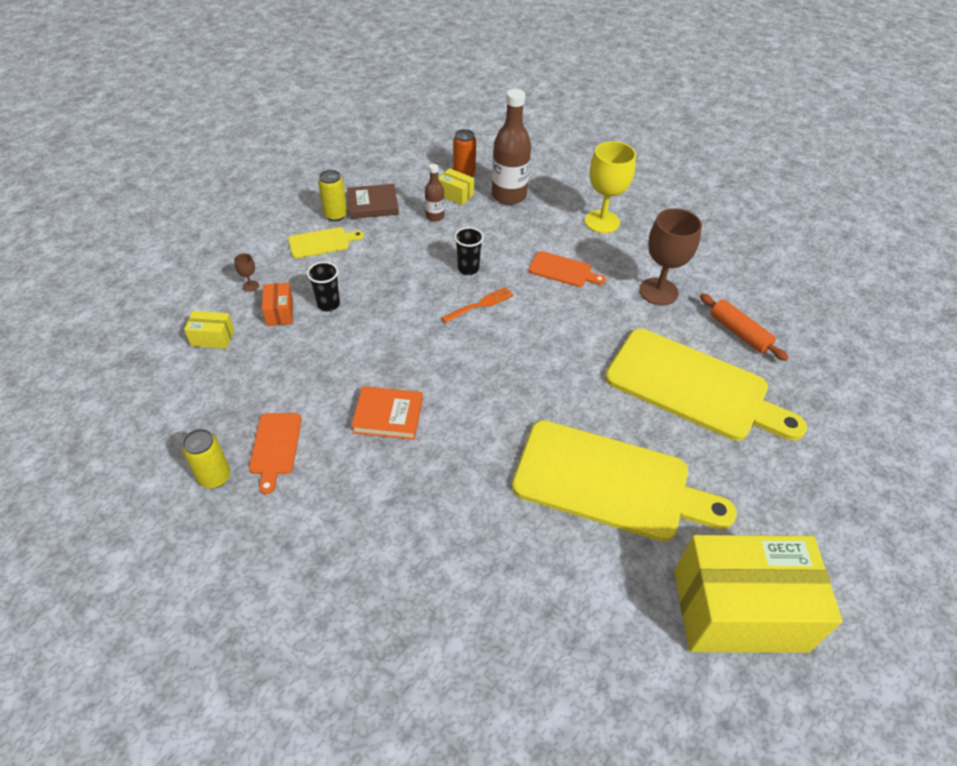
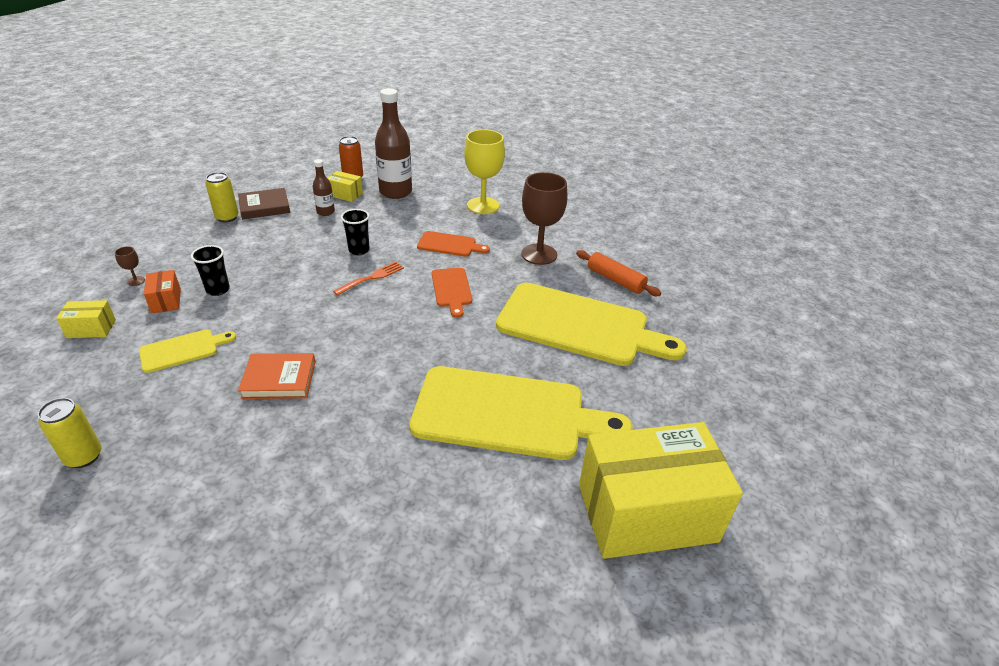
camera: 10 degrees left, 10 degrees down
orange cutting board [249,413,302,494] -> orange cutting board moved to [432,268,472,318]
yellow cutting board [288,227,364,258] -> yellow cutting board moved to [139,330,236,373]

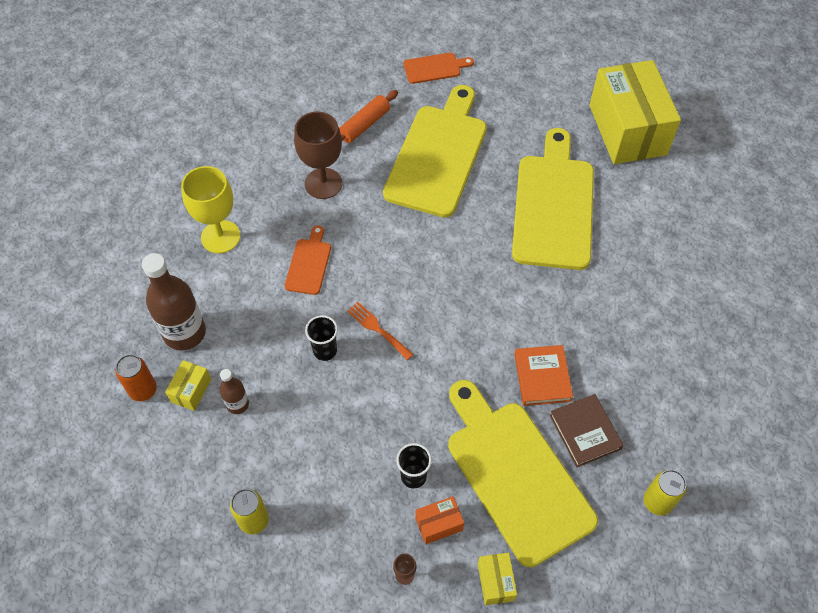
camera: 90 degrees left, 20 degrees up
yellow cutting board [139,330,236,373] -> yellow cutting board [448,380,598,567], size x2.22
brown book [238,188,290,219] -> brown book moved to [550,394,623,467]
orange cutting board [432,268,472,318] -> orange cutting board moved to [403,53,474,84]

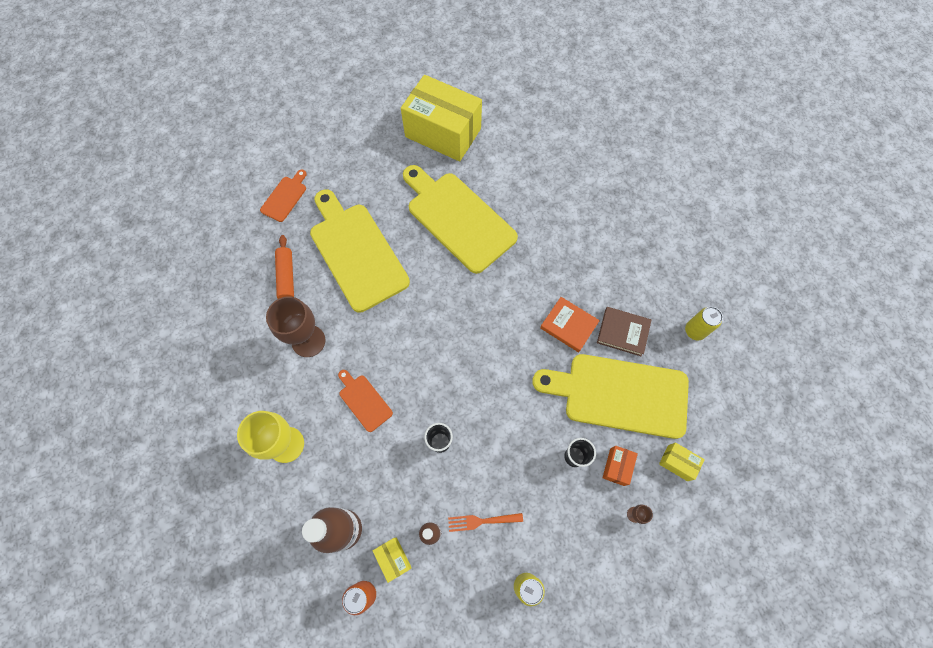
camera: 50 degrees left, 10 degrees up
orange fork [347,302,414,360] -> orange fork moved to [448,513,523,532]

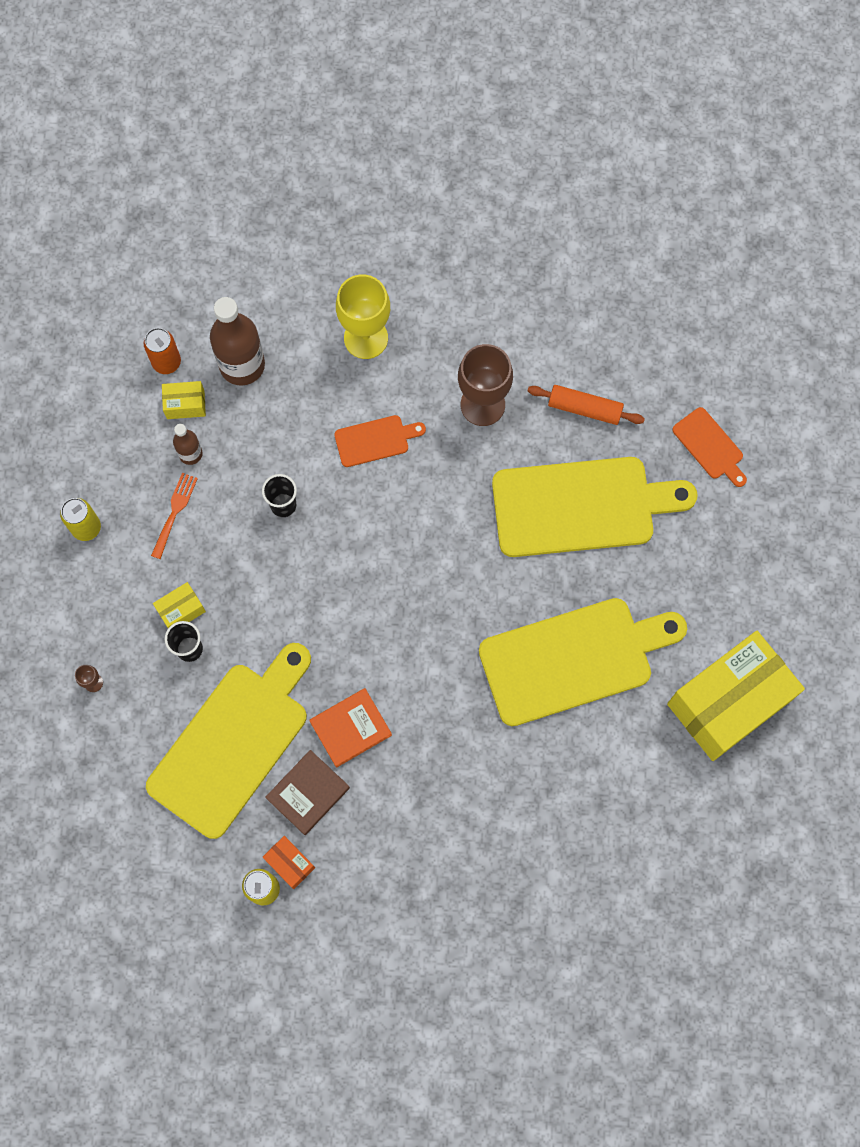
camera: 115 degrees right, 5 degrees up
orange box [602,446,638,486] -> orange box moved to [263,836,315,889]
yellow box [659,442,705,481] -> yellow box moved to [153,582,206,628]

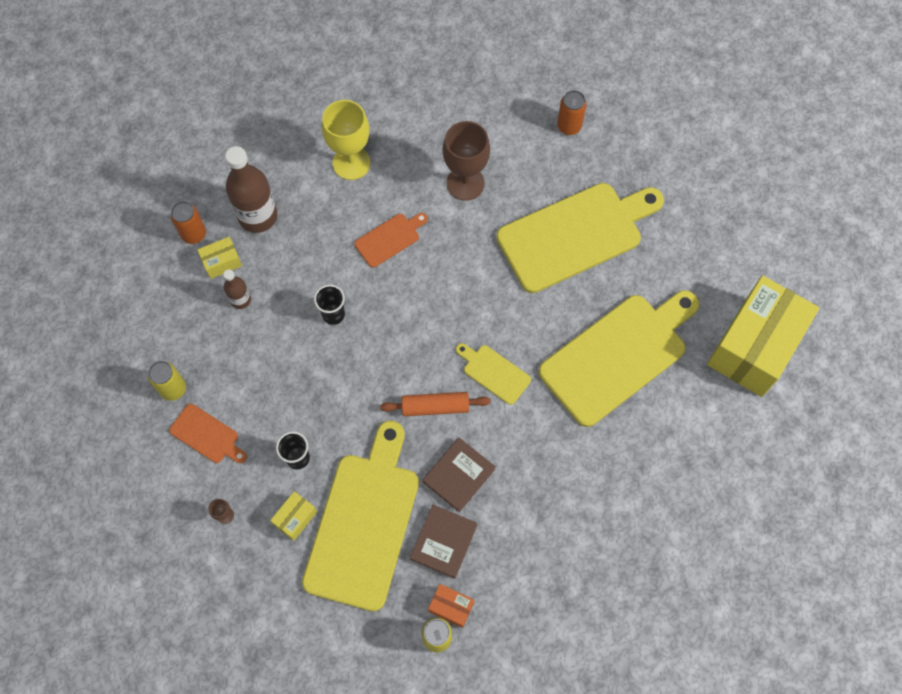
camera: 20 degrees left, 5 degrees down
orange fork [151,473,198,559] -> none
yellow box [153,582,206,628] -> yellow box moved to [270,491,317,541]
orange book [309,688,392,768] -> brown book [423,438,496,512]
orange rolling pin [528,385,645,425] -> orange rolling pin moved to [380,392,491,416]
orange cutting board [672,407,747,487] -> orange cutting board moved to [169,404,247,463]
none -> yellow cutting board [456,343,531,405]
none -> orange can [557,90,587,135]

